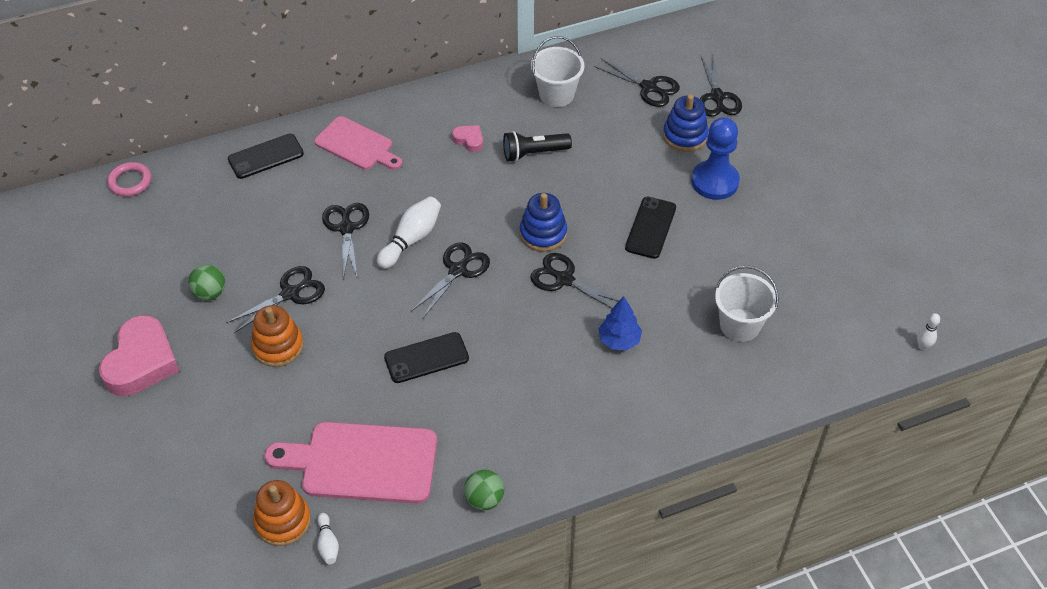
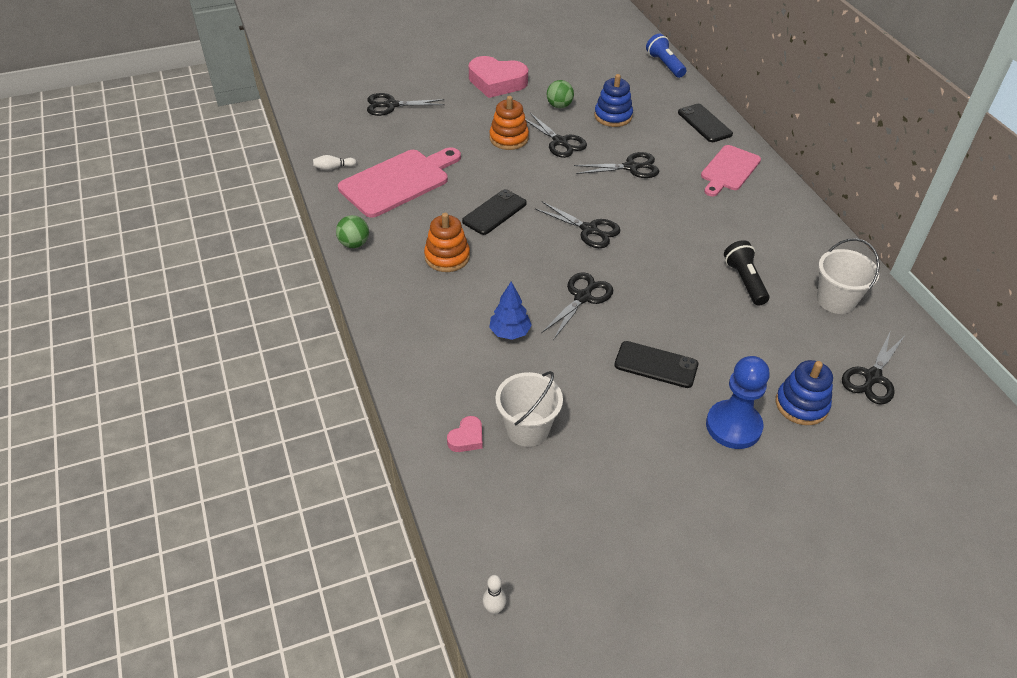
camera: 90 degrees right, 5 degrees down
pink ring [107,162,151,197] -> blue flashlight [646,34,686,78]
orange stacking toy [253,480,311,546] -> orange stacking toy moved to [424,213,470,272]
pink cutting board [264,422,437,504] -> pink cutting board turned 45 degrees clockwise [338,147,461,218]
white bowling pin [377,196,441,269] -> none
black phone [384,332,469,383] -> black phone turned 60 degrees clockwise [462,189,527,235]
pink heart [452,125,483,152] -> pink heart moved to [447,416,483,452]
blue stacking toy [520,193,567,252] -> blue stacking toy moved to [594,74,633,127]
black scissors [700,54,742,117] -> black scissors moved to [367,93,445,116]

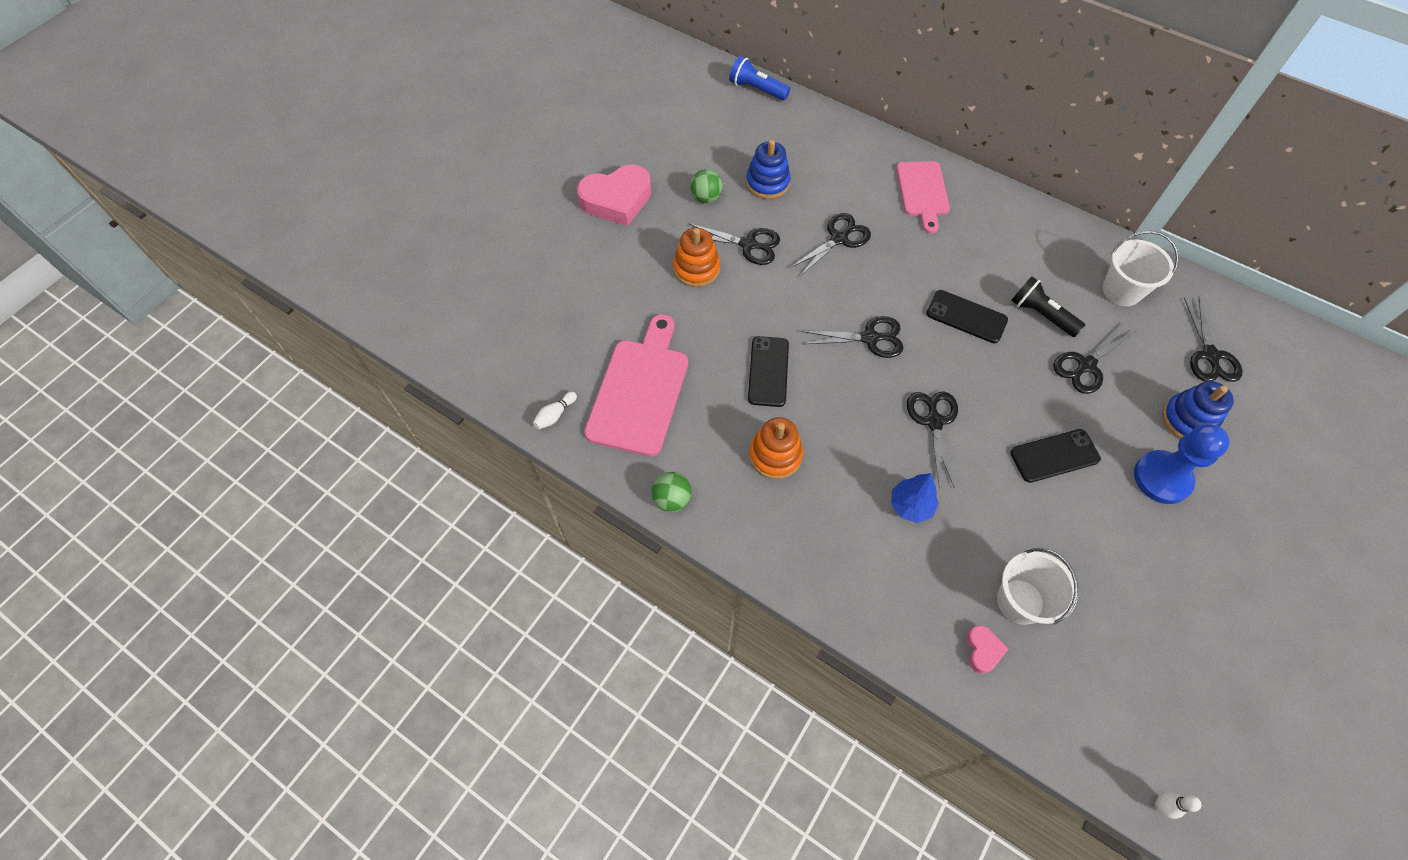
camera: 35 degrees left, 15 degrees up
black scissors [367,93,445,116] -> black scissors moved to [1053,324,1135,394]
black phone [678,104,733,142] -> black phone moved to [926,290,1008,343]

